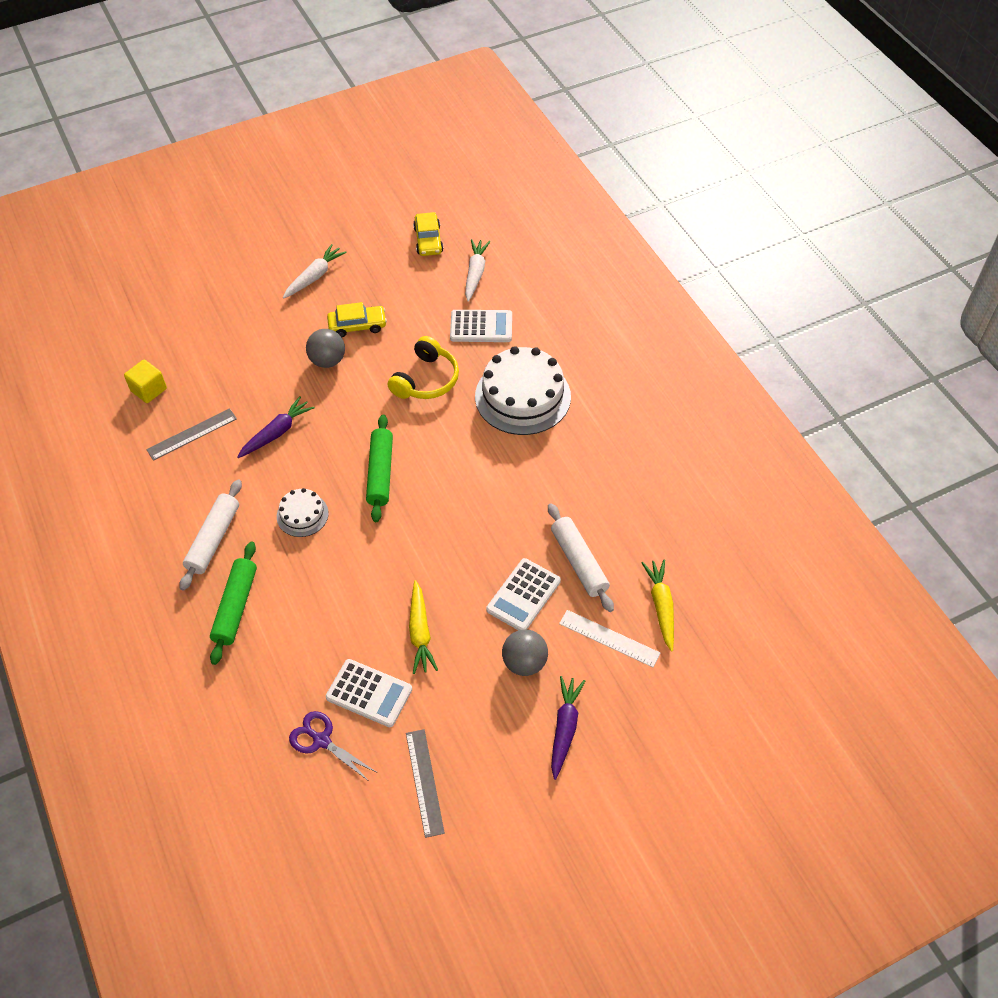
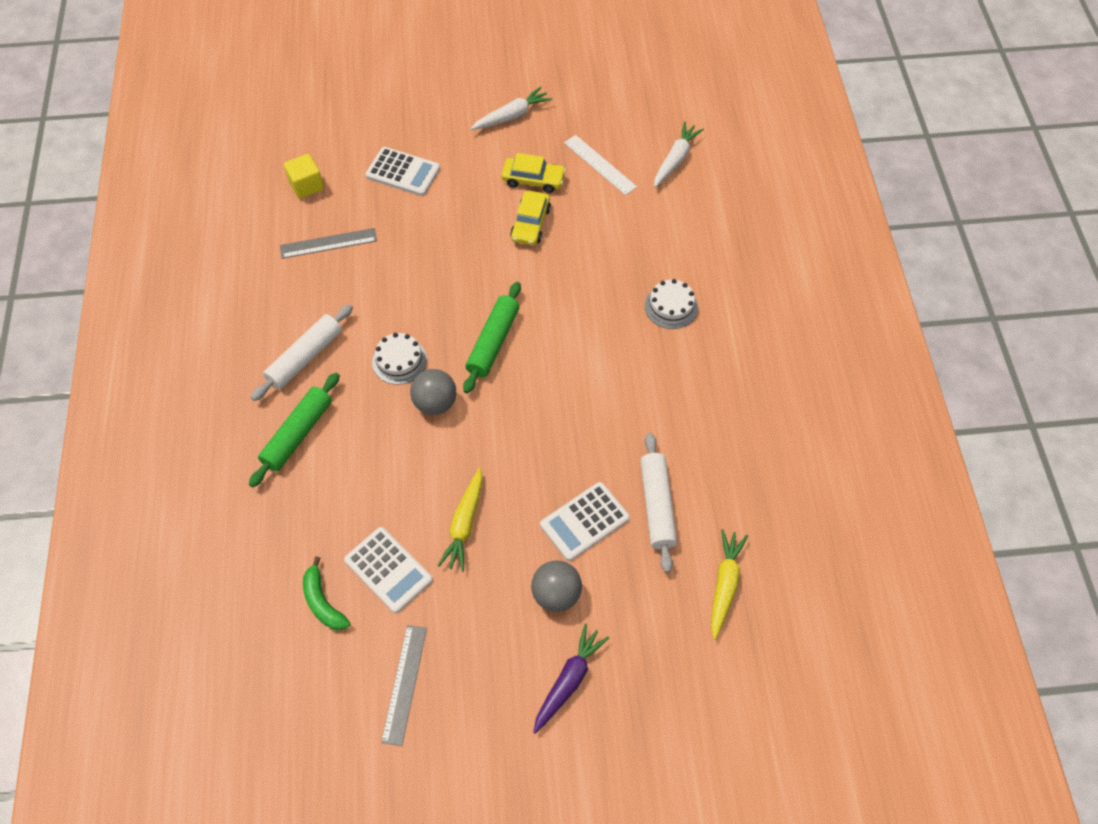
camera: 20 degrees right, 5 degrees up
purple carrot [237,396,315,458] -> none
purple scissors [289,711,376,781] -> green banana [303,556,350,630]
grey ball [306,329,345,368] -> grey ball moved to [410,369,456,415]
yellow headphones [388,336,459,399] -> none
yellow car [413,212,444,256] -> yellow car moved to [510,191,551,246]
white calculator [450,310,512,342] -> white calculator moved to [366,147,440,196]
white cake [475,346,571,435] -> white cake [645,279,698,329], size x0.50
white ruler [559,610,660,667] -> white ruler moved to [564,135,637,195]

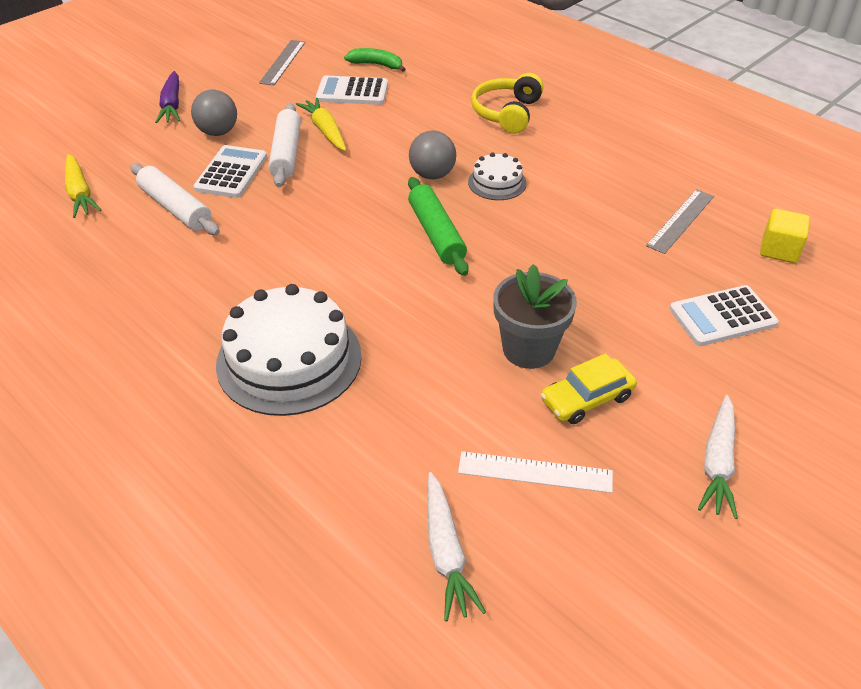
camera: 140 degrees right, 15 degrees down
green rolling pin [249,373,340,487] -> yellow headphones [471,73,544,134]
white rolling pin [251,304,353,401] -> white rolling pin moved to [269,103,301,187]
grey ruler [381,625,427,746] -> grey ruler turned 45 degrees clockwise [259,40,306,85]
yellow car [510,191,551,246] -> grey flower pot [493,264,577,369]
white cake [645,279,698,329] -> white cake [216,284,362,416], size x1.98

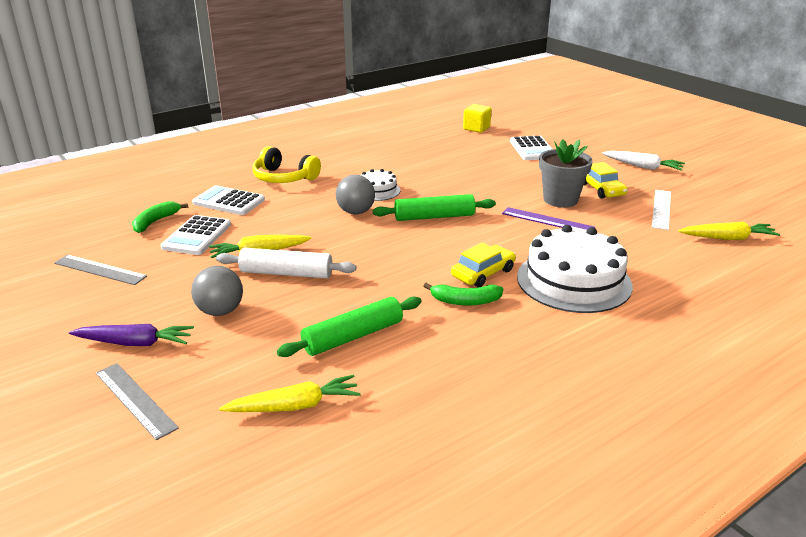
camera: 80 degrees left, 15 degrees down
white rolling pin [130,163,220,235] -> green rolling pin [277,296,422,357]
white calculator [193,145,267,198] -> white calculator moved to [192,185,265,215]
white carrot [428,472,486,621] -> yellow carrot [679,222,780,240]
grey ruler [646,189,714,254] -> grey ruler moved to [96,363,179,440]
none -> green banana [423,283,503,306]
none -> yellow car [451,243,516,287]
none -> purple ruler [502,207,595,230]

